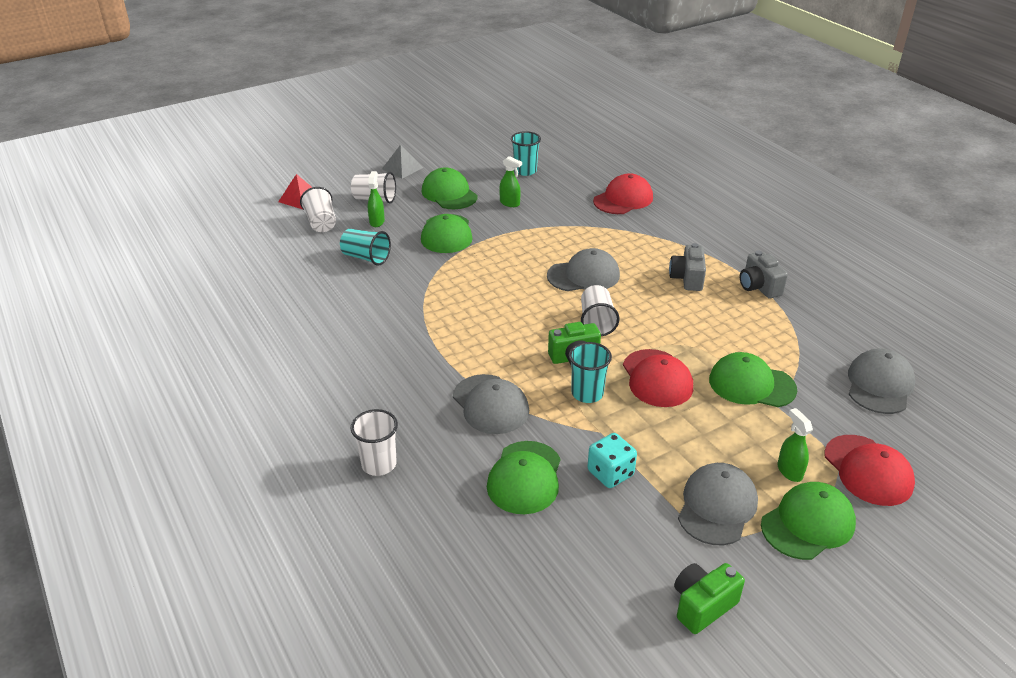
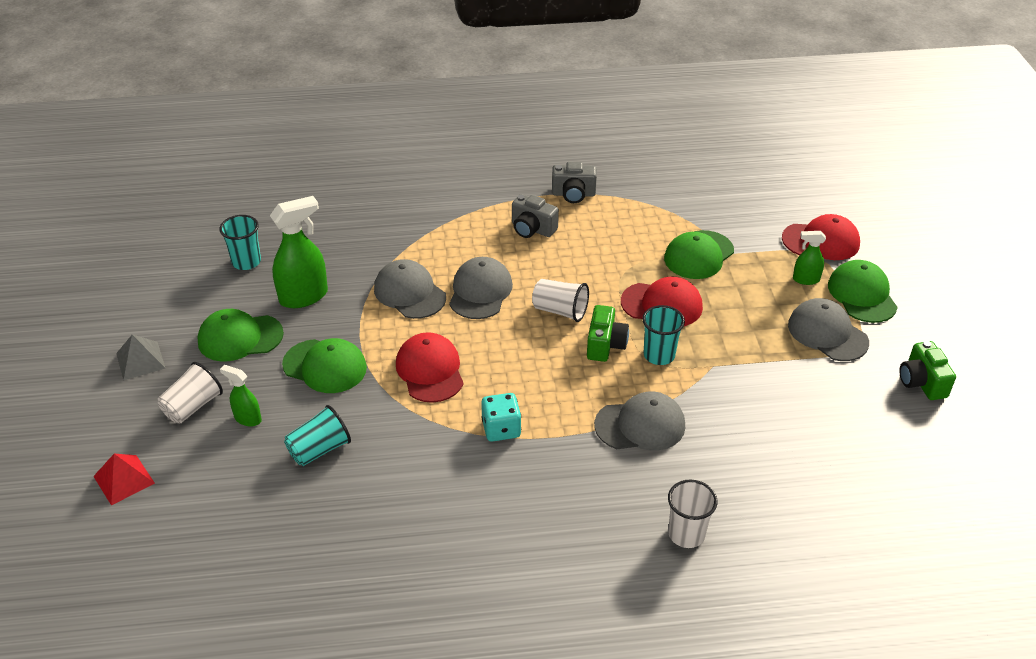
camera: 65 degrees left, 5 degrees up
white cup [300,187,336,232] -> none
green cap [487,441,561,514] -> none
green spray bottle [499,156,522,207] -> green spray bottle [270,196,328,308], size x1.85
turquoise dice [587,433,637,488] -> turquoise dice moved to [481,393,521,442]
red cap [593,173,653,214] -> red cap moved to [396,332,464,403]
grey cap [848,349,915,414] -> grey cap moved to [374,259,446,319]

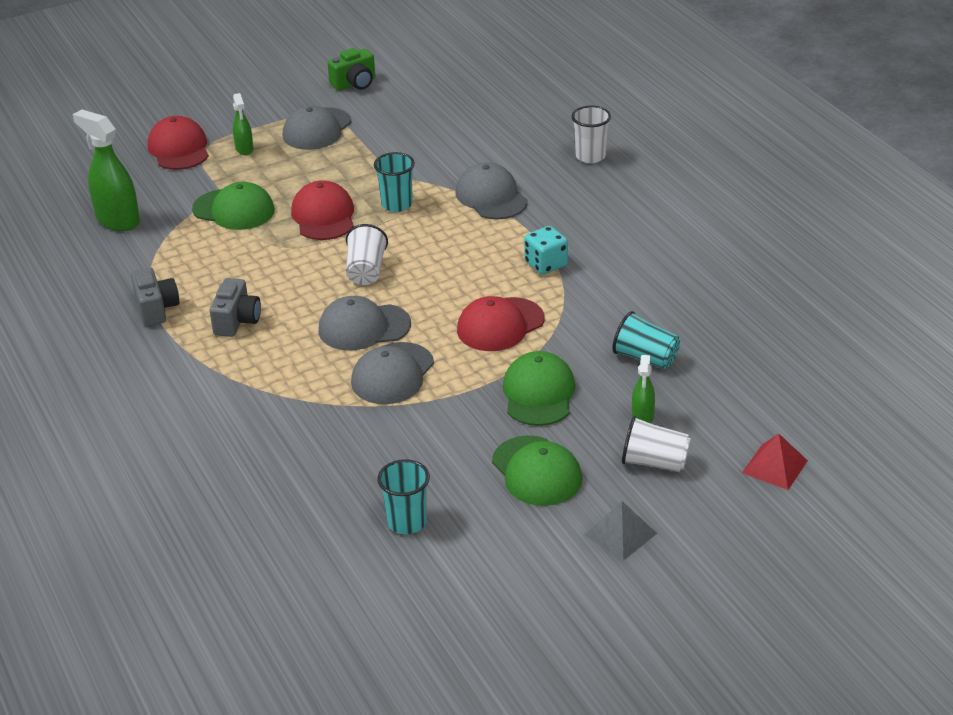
camera: 110 degrees left, 5 degrees down
green spray bottle [270,196,328,308] -> green spray bottle moved to [73,109,140,231]
green camera [587,305,629,362] -> none
green cap [828,260,898,323] -> none

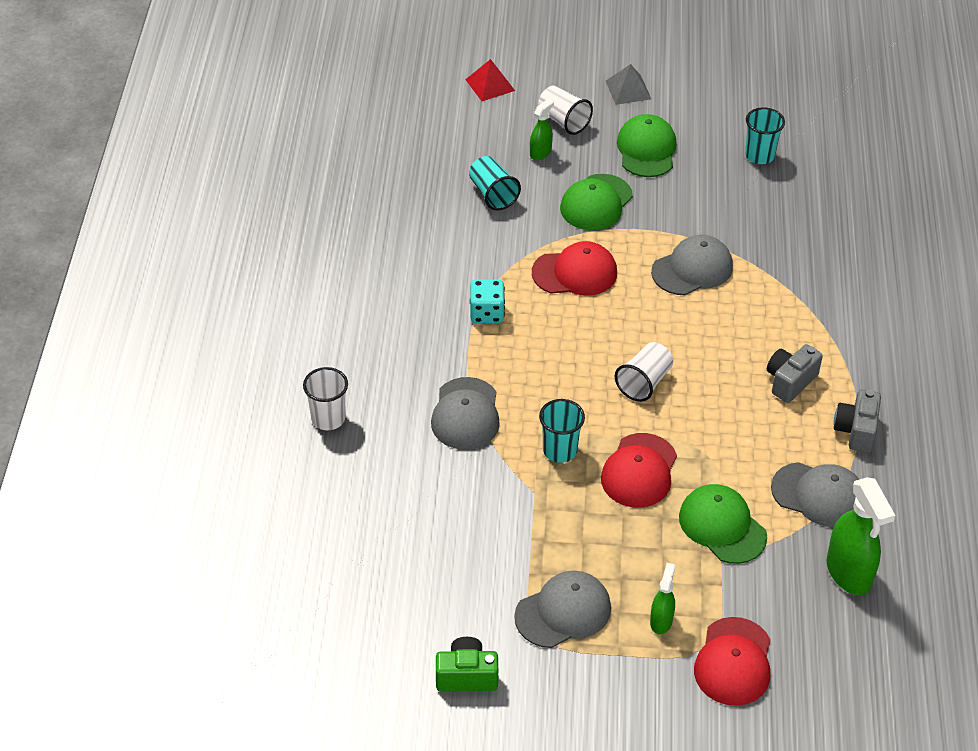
camera: 150 degrees left, 10 degrees up
grey cap [318,296,411,351] -> grey cap moved to [771,462,859,527]

